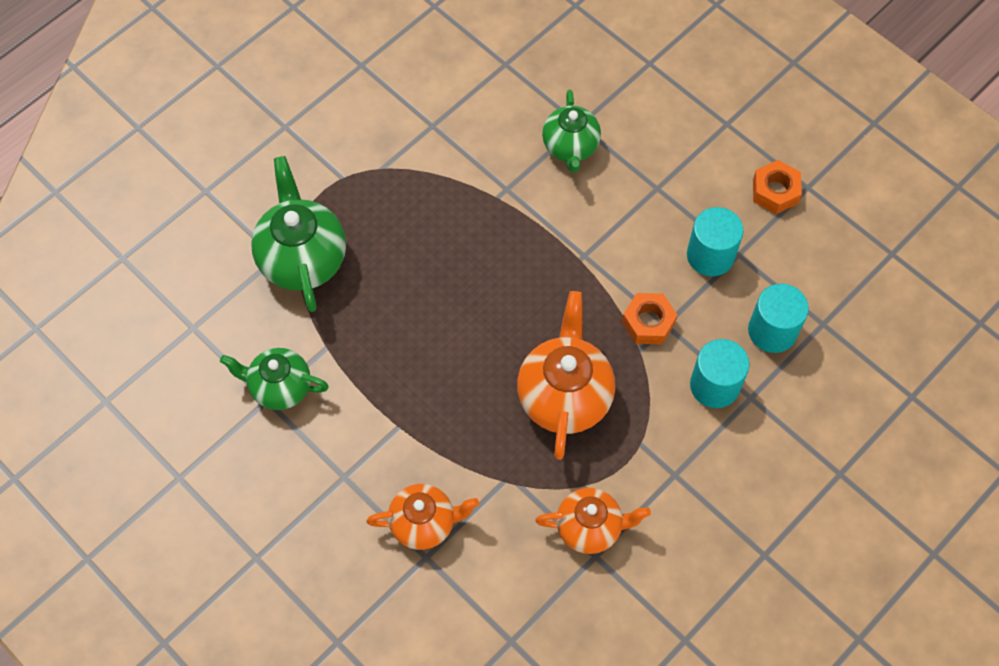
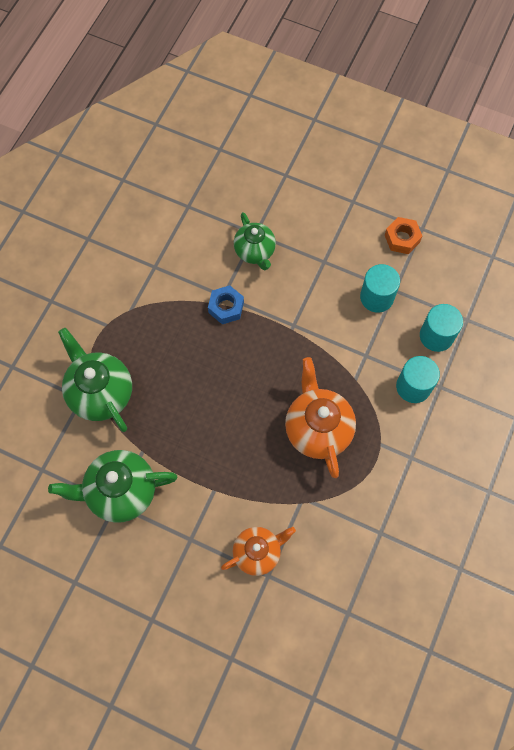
camera: 20 degrees left, 5 degrees up
green teapot [220,348,329,410] -> green teapot [48,450,177,523], size x1.53
orange teapot [535,488,651,554] -> none
orange nut [622,293,677,344] -> none
none -> blue nut [208,285,244,324]

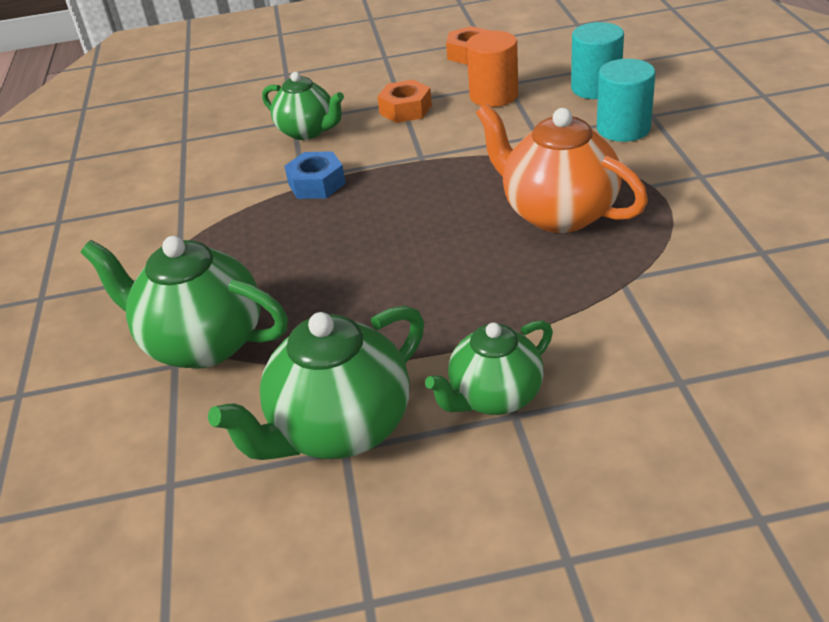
camera: 30 degrees left, 30 degrees down
orange teapot [221,527,296,576] -> none
turquoise cylinder [360,264,400,313] -> orange cylinder [466,31,518,107]
none -> orange nut [377,80,432,123]
none -> green teapot [425,320,553,415]

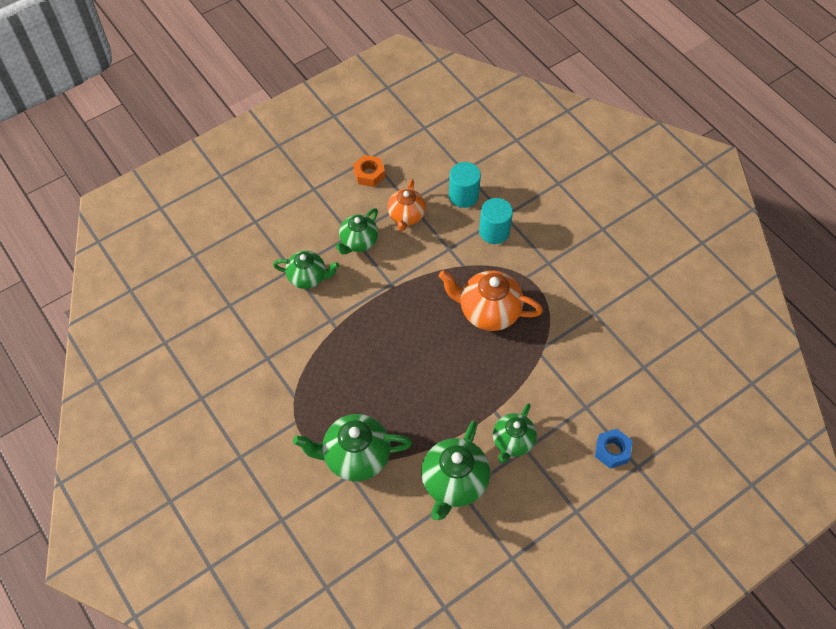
camera: 30 degrees left, 20 degrees up
blue nut [284,151,346,199] -> blue nut moved to [595,429,632,469]
orange nut [377,80,432,123] -> green teapot [335,208,378,255]
orange cylinder [466,31,518,107] -> orange teapot [387,179,426,231]

